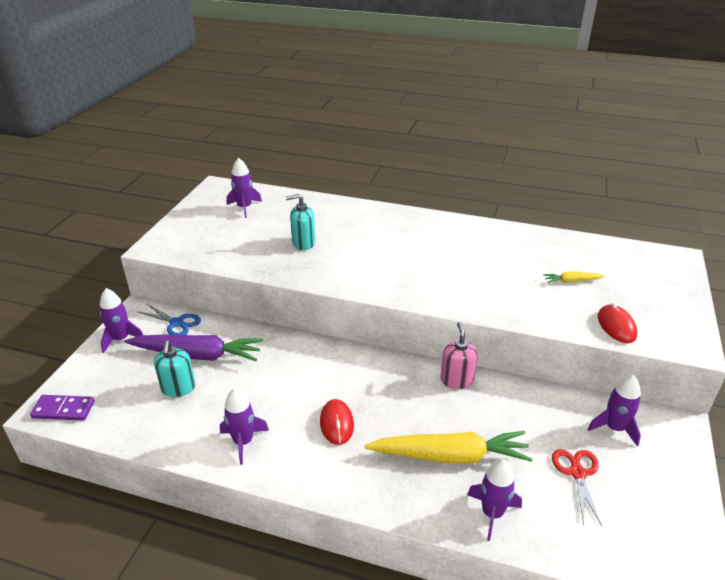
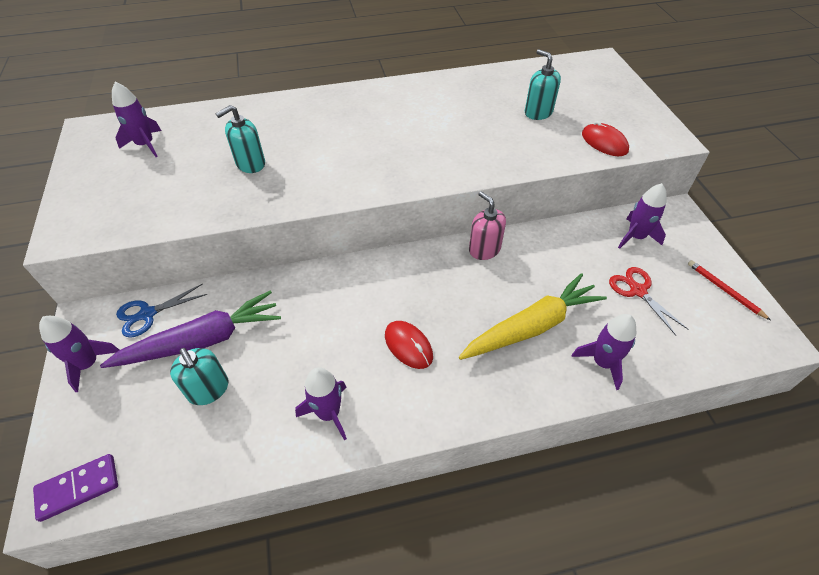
camera: 30 degrees left, 15 degrees up
blue scissors [137,304,201,335] -> blue scissors turned 150 degrees clockwise [116,284,207,338]
yellow carrot [543,271,605,283] -> turquoise soap dispenser [525,49,561,120]
none -> red pencil [688,260,770,320]

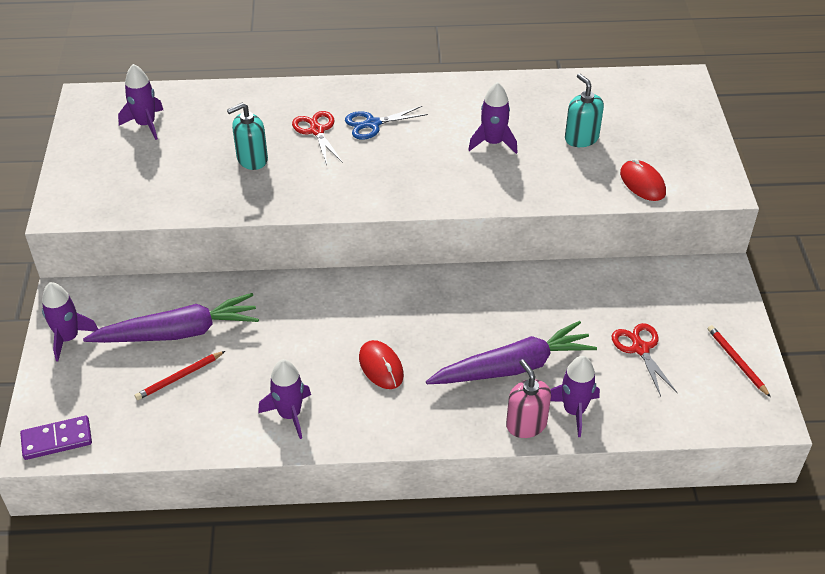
camera: 10 degrees right, 5 degrees down
blue scissors [116,284,207,338] -> blue scissors moved to [345,106,428,140]
turquoise soap dispenser [170,348,228,405] -> red pencil [135,351,225,400]
yellow carrot [459,273,607,360] -> purple carrot [426,321,597,384]
pink soap dispenser [469,191,506,260] -> pink soap dispenser moved to [506,359,551,438]
purple rocket [618,183,667,249] -> purple rocket moved to [468,82,518,154]
none -> red scissors [292,111,343,165]

